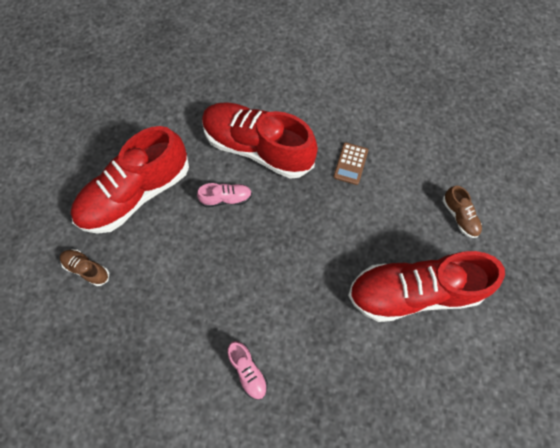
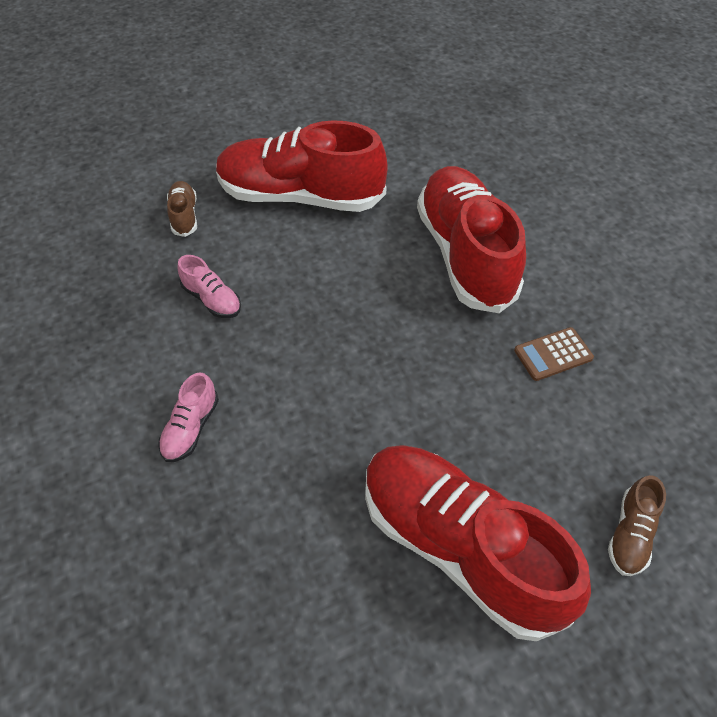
camera: 50 degrees right, 15 degrees down
pink shoe [197,183,252,207] -> pink shoe moved to [177,255,241,318]

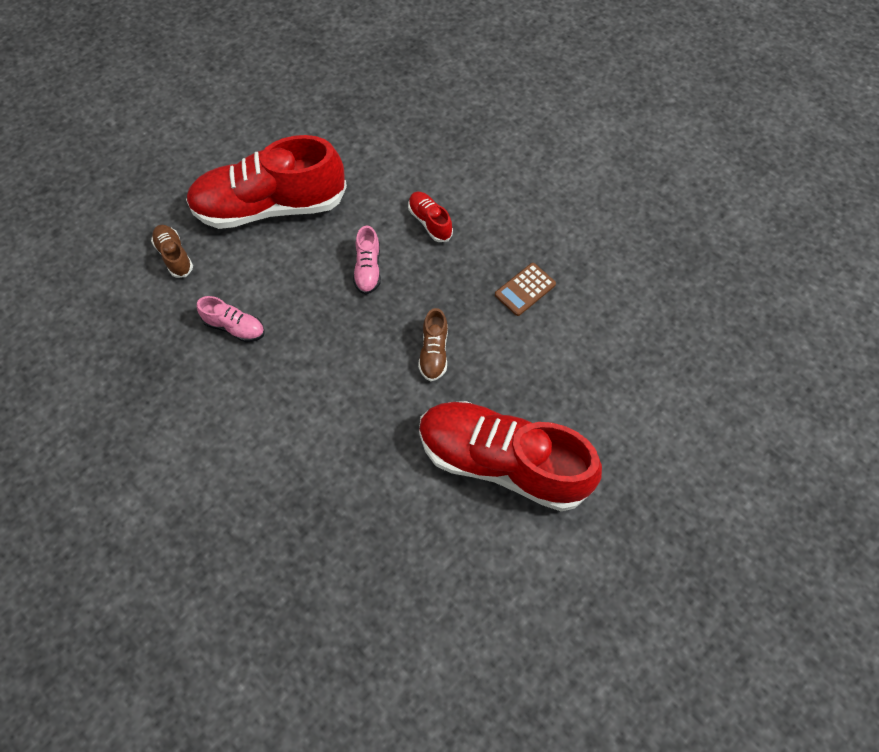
camera: 20 degrees left, 10 degrees up
pink shoe [158,373,219,462] -> pink shoe moved to [353,226,381,295]
red shoe [417,166,526,313] -> red shoe [408,192,453,242], size x0.42
brown shoe [608,475,666,576] -> brown shoe moved to [418,308,448,381]

